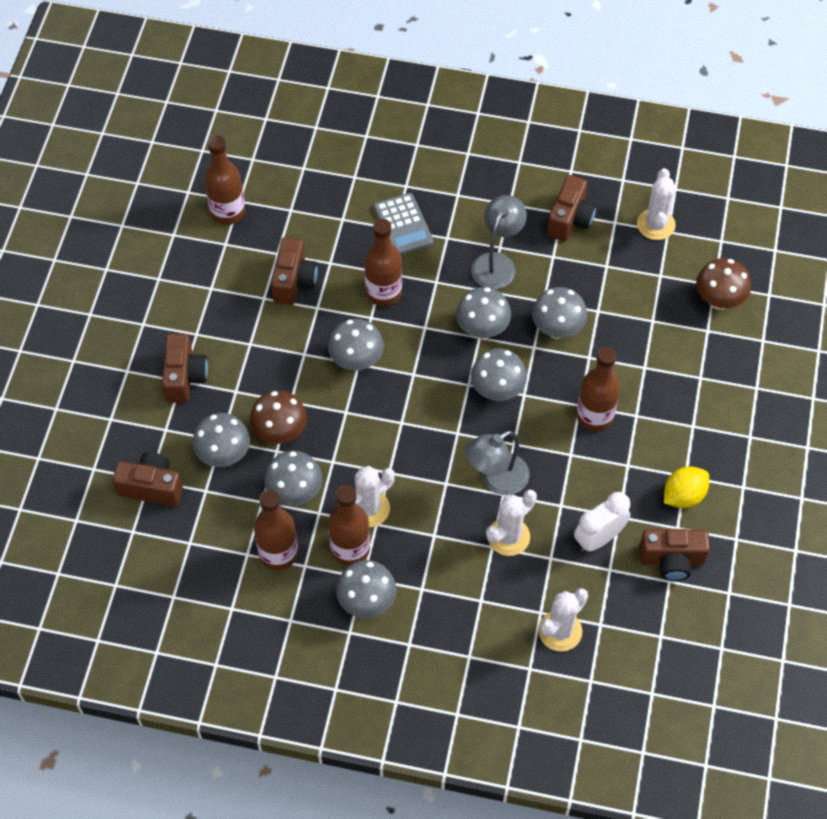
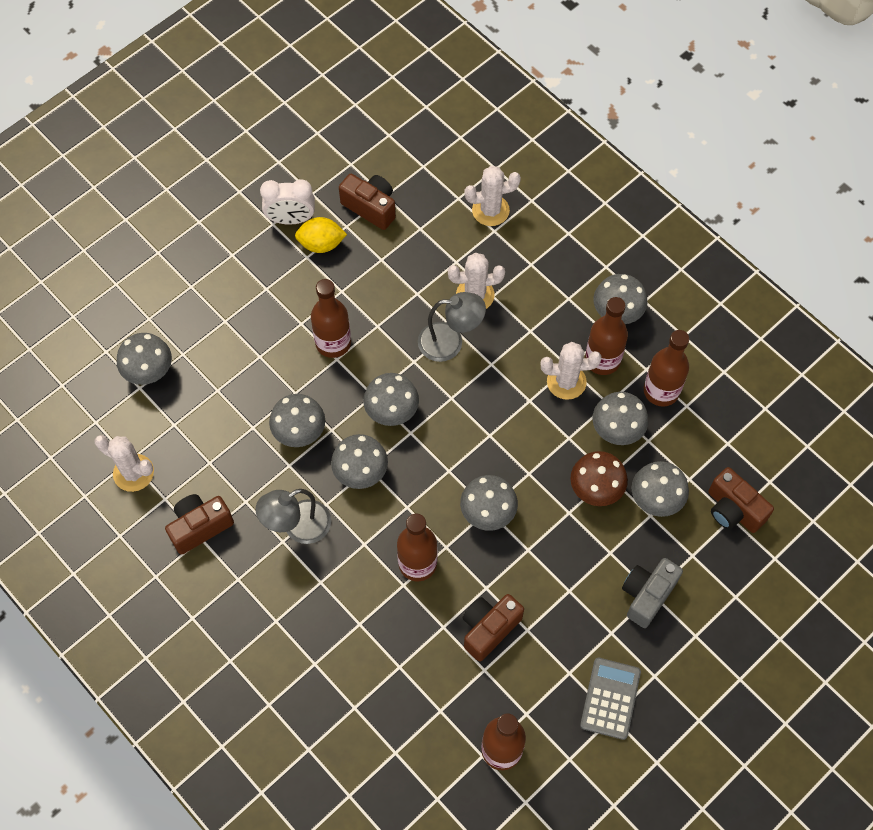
camera: 145 degrees left, 5 degrees up
brown camera [162,334,208,403] -> grey camera [622,558,683,628]
grey calculator [374,193,433,255] -> grey calculator moved to [580,658,641,740]
white clock [574,492,630,552] -> white clock moved to [260,179,315,225]
white cactus [637,168,676,240] -> white cactus turned 75 degrees clockwise [95,435,154,492]
brown mushroom [696,258,751,310] -> grey mushroom [117,333,172,385]

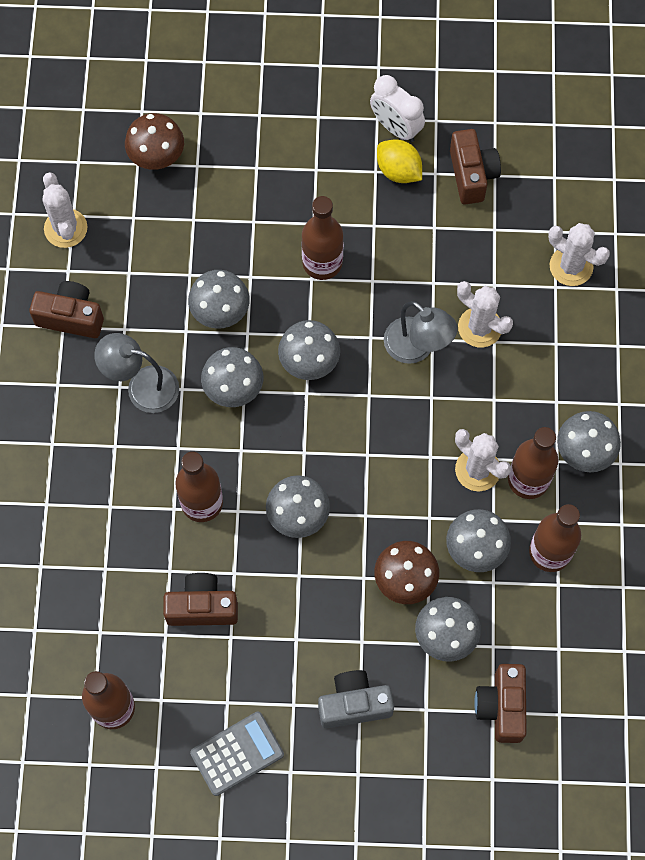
camera: 45 degrees right, 5 degrees up
grey mushroom [117,333,172,385] -> brown mushroom [125,113,184,170]

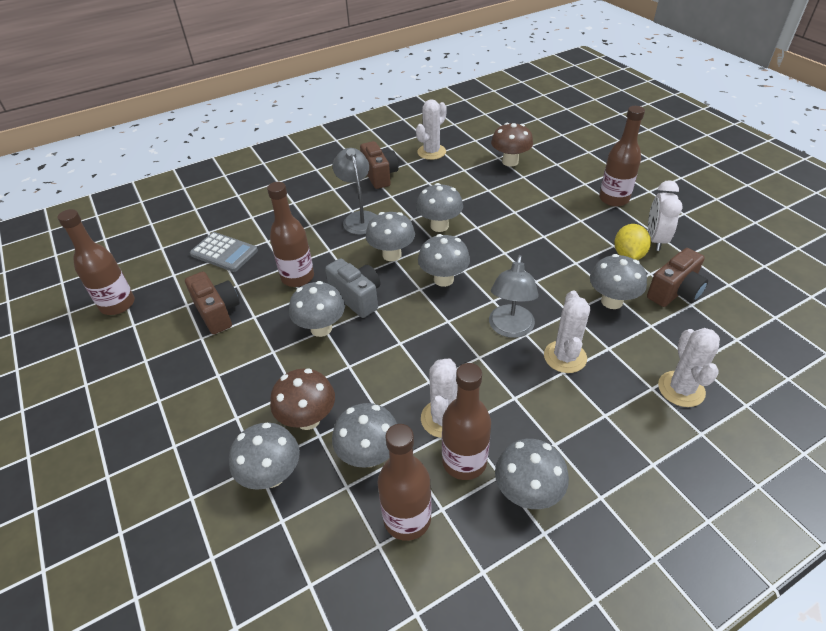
camera: 60 degrees right, 25 degrees down
grey calculator [190,712,284,796] -> grey calculator moved to [190,232,258,272]
brown bottle [302,196,343,280] -> brown bottle moved to [599,106,645,207]
grey camera [318,670,394,728] -> grey camera moved to [325,258,380,318]
brown camera [474,664,527,743] -> none
none -> grey mushroom [590,254,647,309]

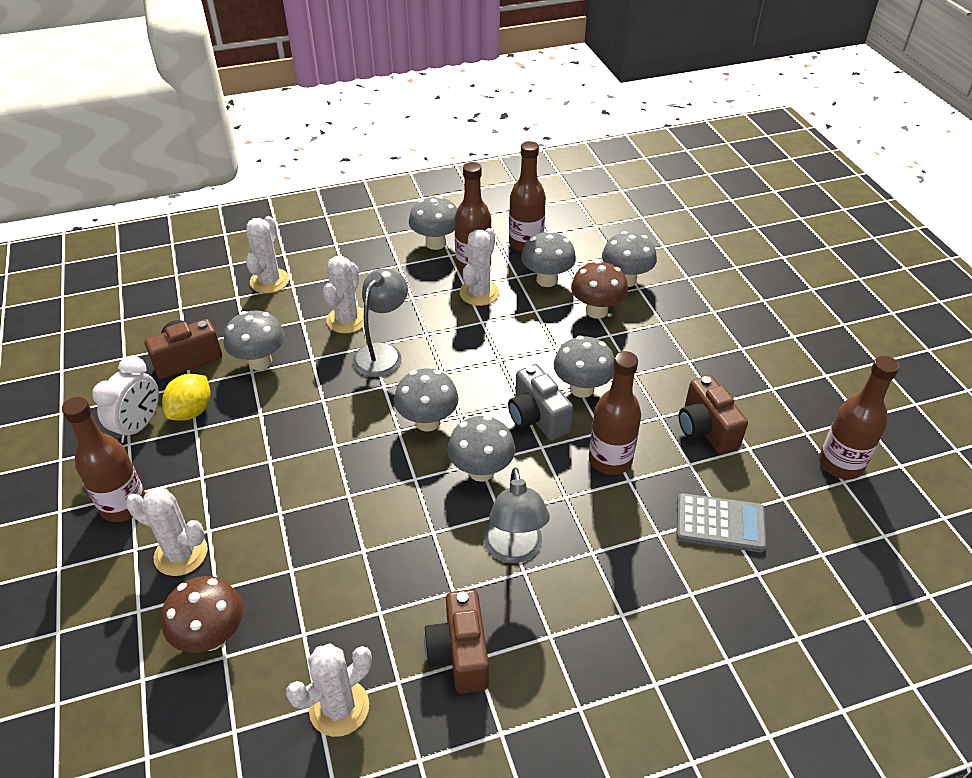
camera: 170 degrees left, 0 degrees up
grey calculator [190,232,258,272] -> grey calculator turned 150 degrees clockwise [676,493,767,552]
grey mushroom [416,183,463,232] -> none
none -> white cactus [126,488,208,576]

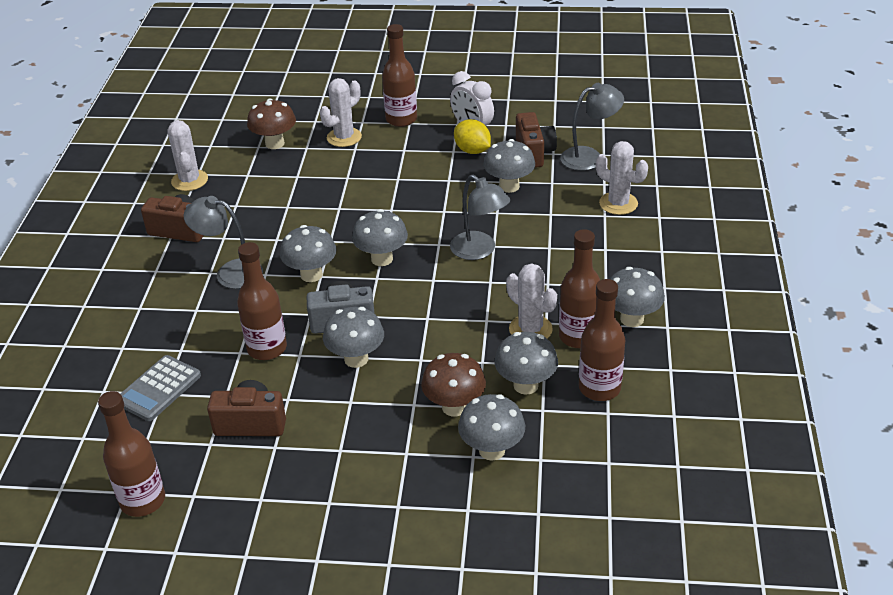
camera: 115 degrees right, 5 degrees down
white cactus [323,256,364,333] -> none
none -> grey lamp [560,83,624,171]

